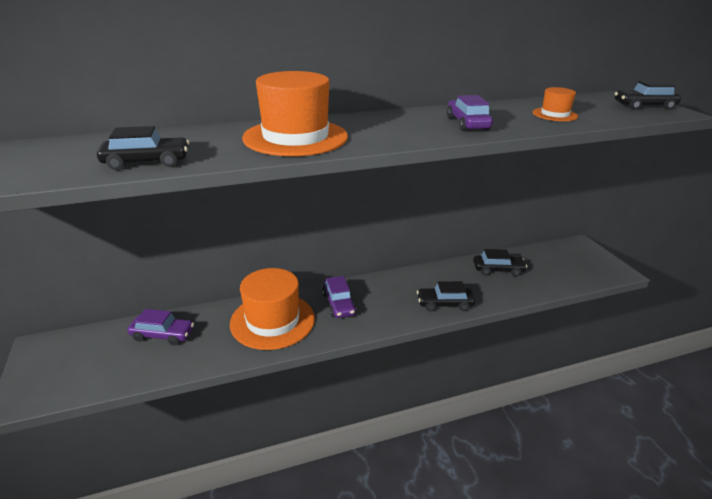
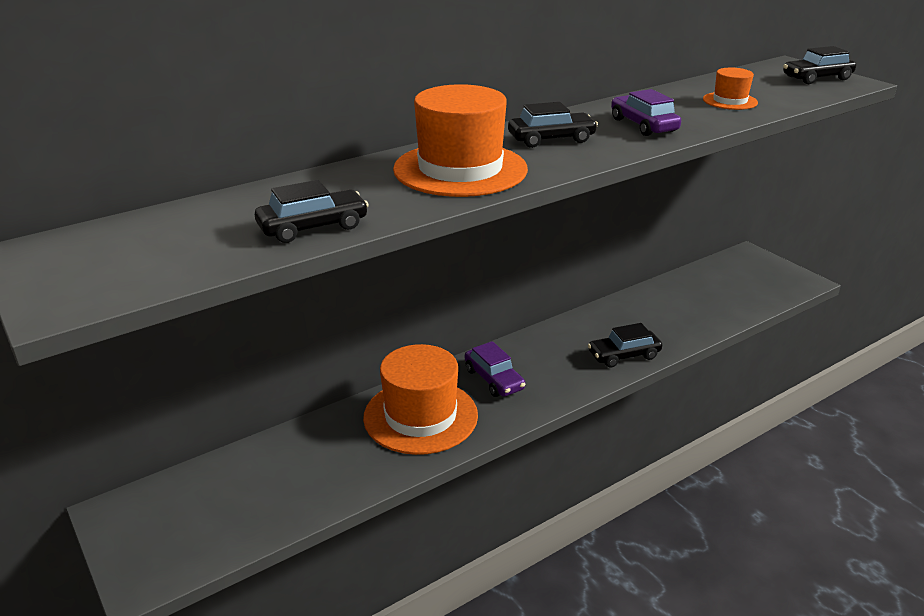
camera: 15 degrees left, 0 degrees up
purple car [127,309,194,346] -> none
black car [473,249,527,276] -> black car moved to [508,102,598,148]

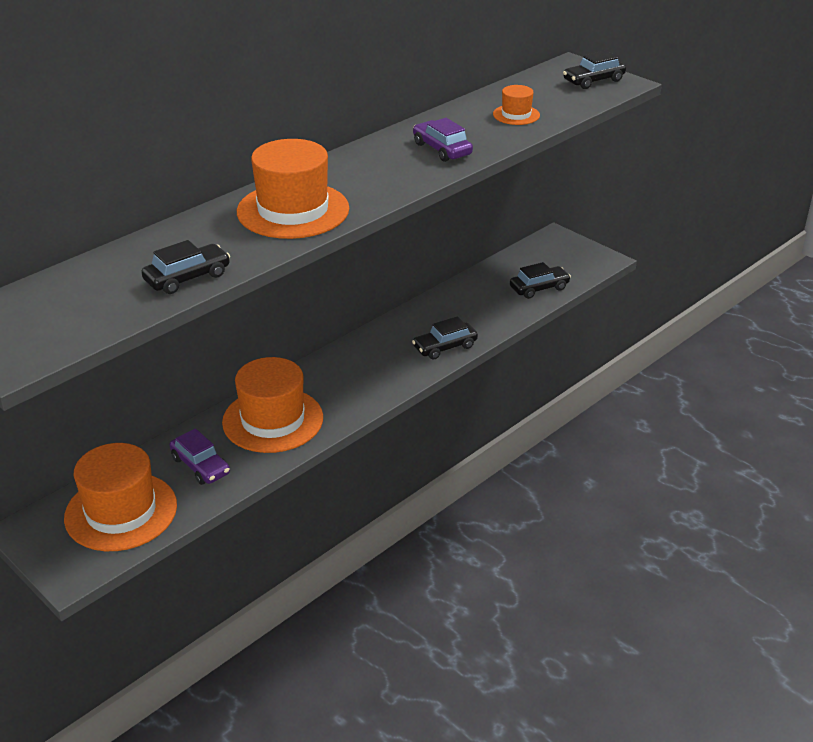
camera: 10 degrees left, 5 degrees up
purple car [465,341,525,397] -> purple car moved to [170,428,230,485]
black car [508,102,598,148] -> black car moved to [510,262,571,299]
none -> orange hat [64,443,177,551]

